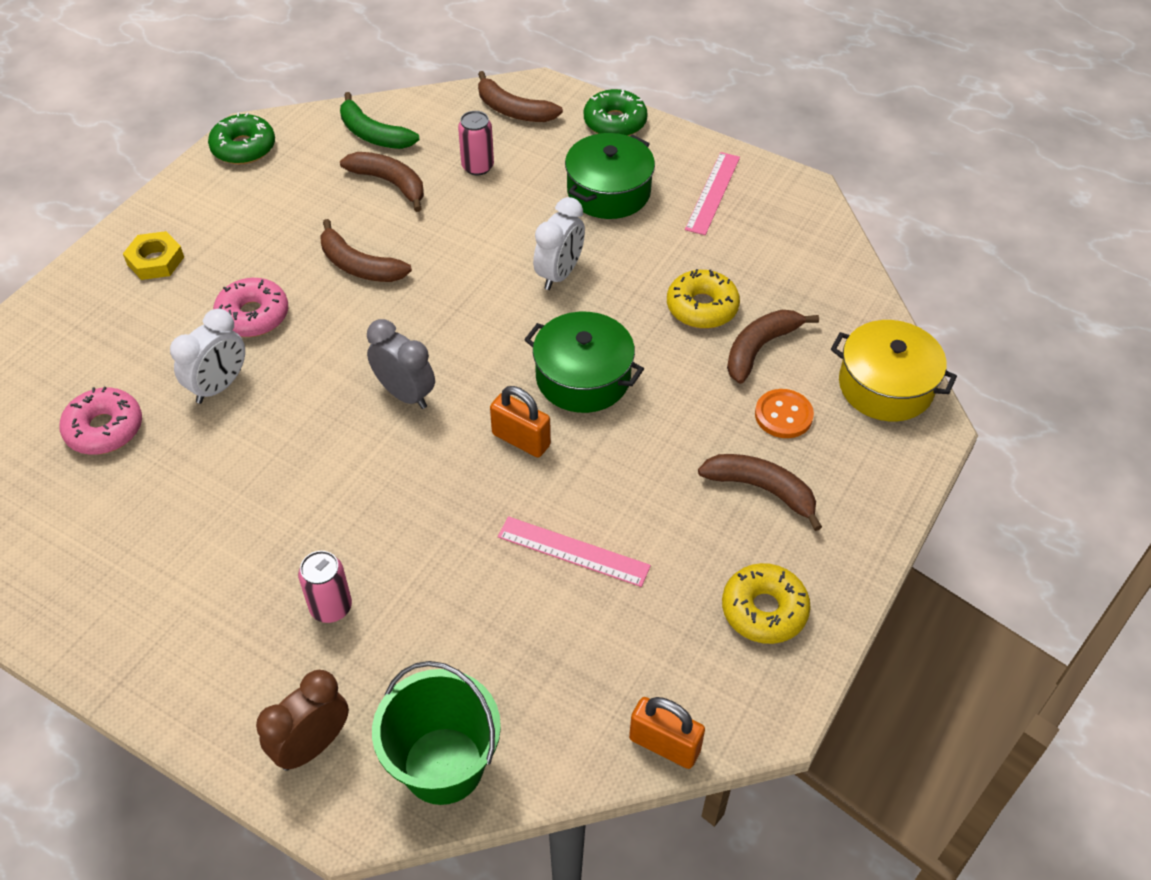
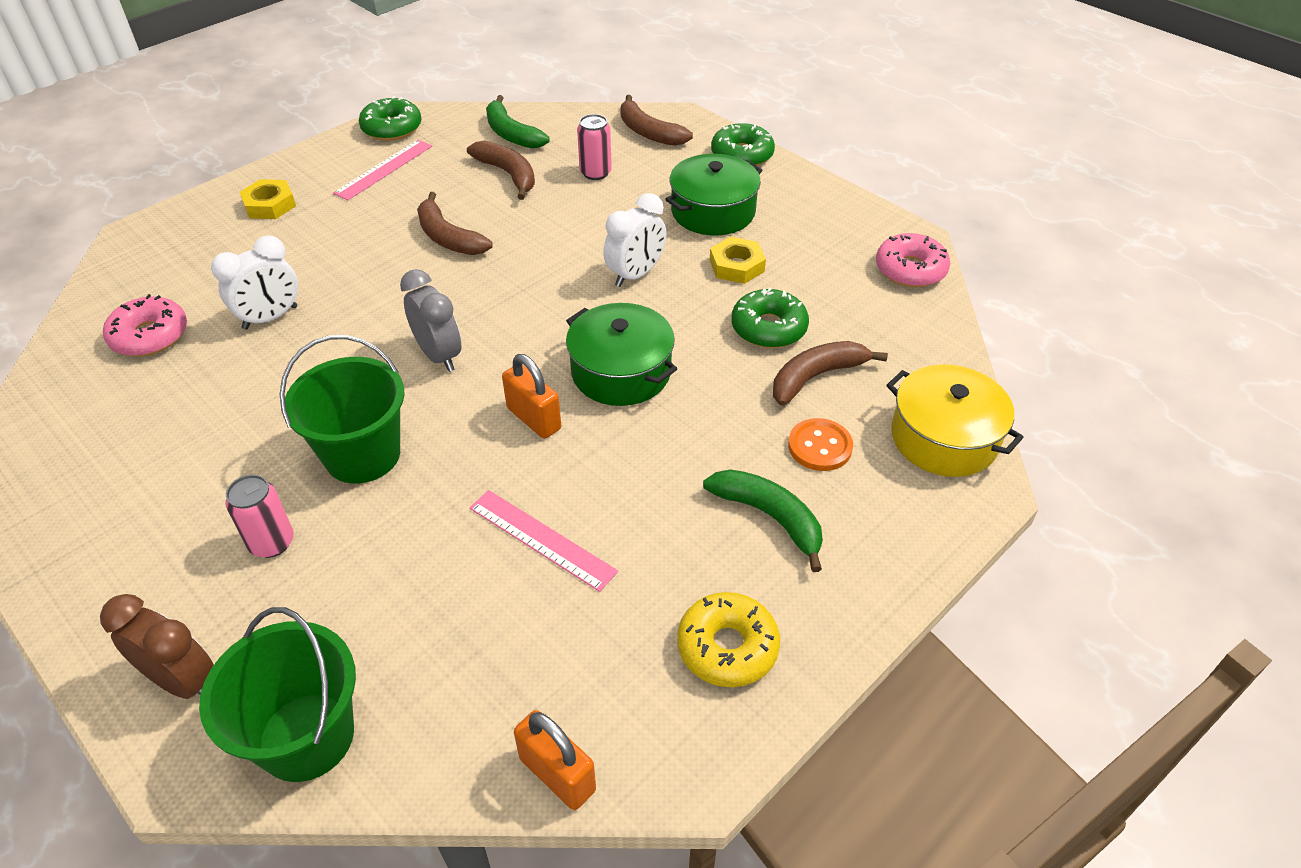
camera: 15 degrees right, 5 degrees down
pink donut [213,278,288,337] -> pink donut moved to [876,233,950,287]
brown clock [256,670,349,771] -> brown clock turned 60 degrees clockwise [100,594,214,699]
yellow donut [667,269,740,329] -> green donut [731,288,809,348]
pink ruler [685,152,740,235] -> pink ruler moved to [333,140,432,201]
brown banana [698,454,822,531] -> green banana [703,469,823,572]
none -> green bucket [280,335,404,483]
none -> yellow nut [710,237,766,284]

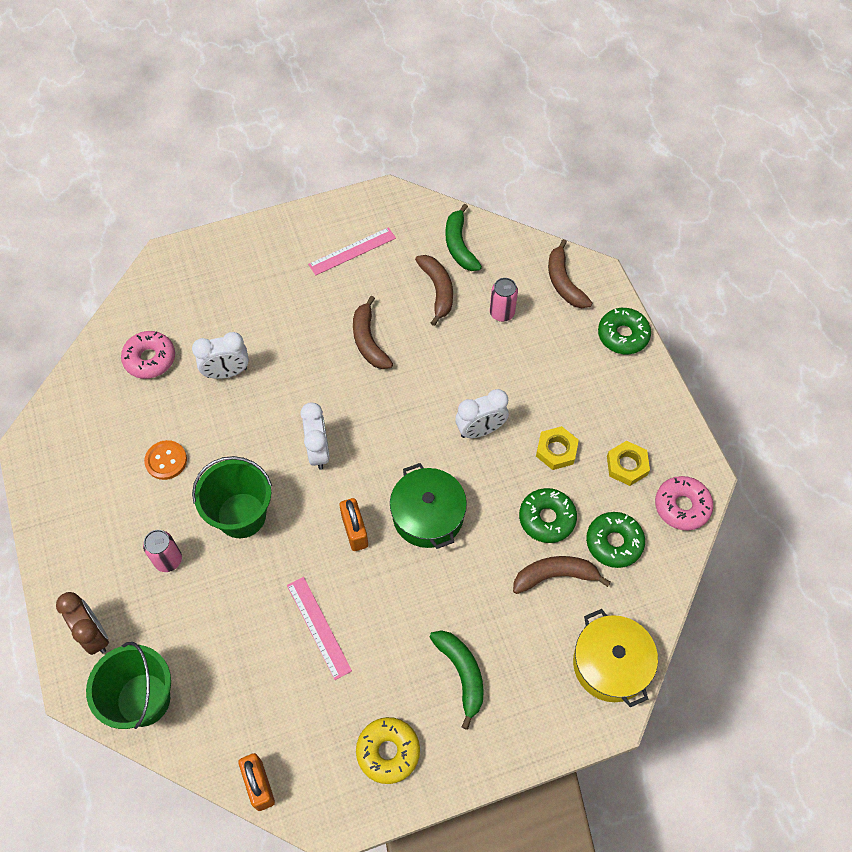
camera: 25 degrees right, 15 degrees up
yellow nut [240,179,296,219] -> yellow nut moved to [607,441,650,486]
green donut [359,96,422,141] -> green donut moved to [586,512,645,568]
grey clock [400,269,461,372] -> white clock [300,402,330,470]
green pot [665,154,762,235] -> none
orange button [788,418,853,471] -> orange button moved to [144,440,187,480]

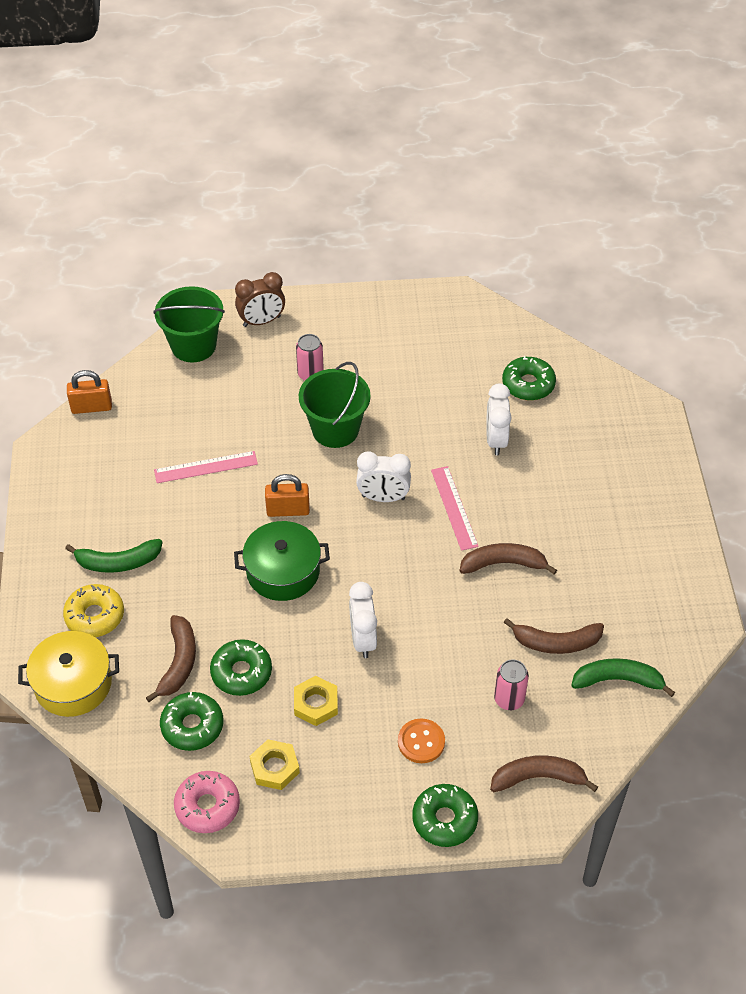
camera: 105 degrees right, 10 degrees down
pink donut [121,331,175,379] -> green donut [502,356,556,401]
orange button [144,440,187,480] -> orange button moved to [398,718,445,763]
pink ruler [308,227,396,276] -> pink ruler moved to [431,466,479,551]
yellow donut [356,717,420,784] -> yellow donut moved to [63,584,124,637]

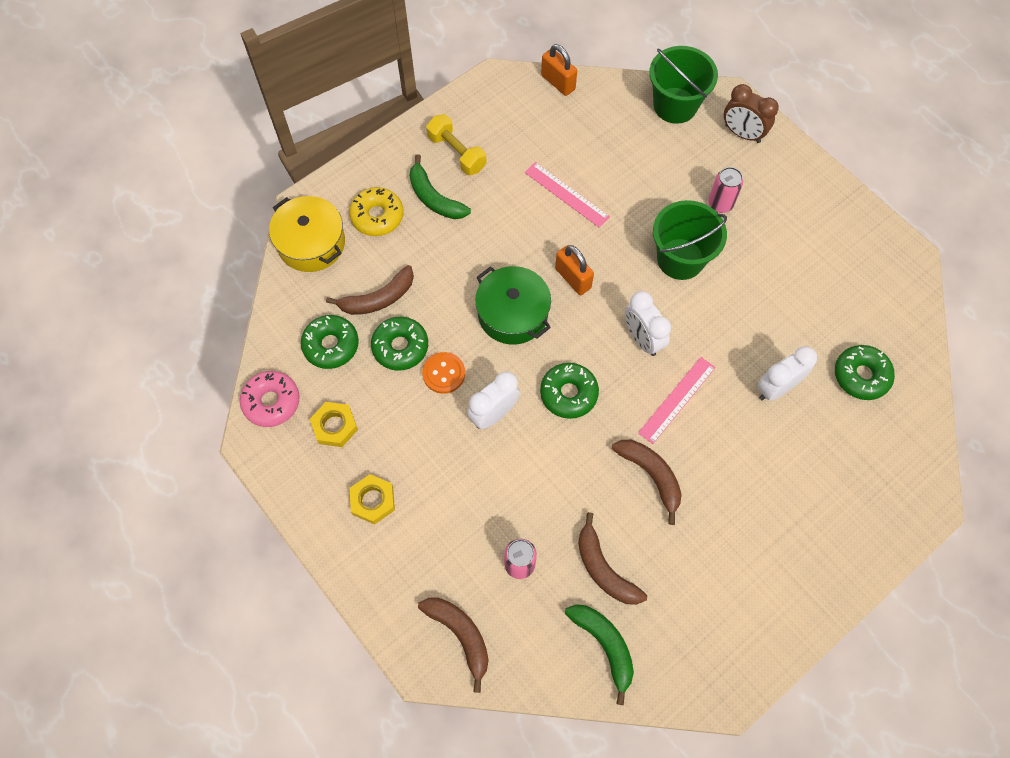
camera: 55 degrees right, 15 degrees up
yellow nut [294,676,338,726] -> yellow nut moved to [350,474,395,525]
orange button [398,718,445,763] -> orange button moved to [422,352,465,394]
green donut [412,784,478,847] -> green donut moved to [540,363,599,419]
none -> yellow dumbbell [426,114,487,175]

